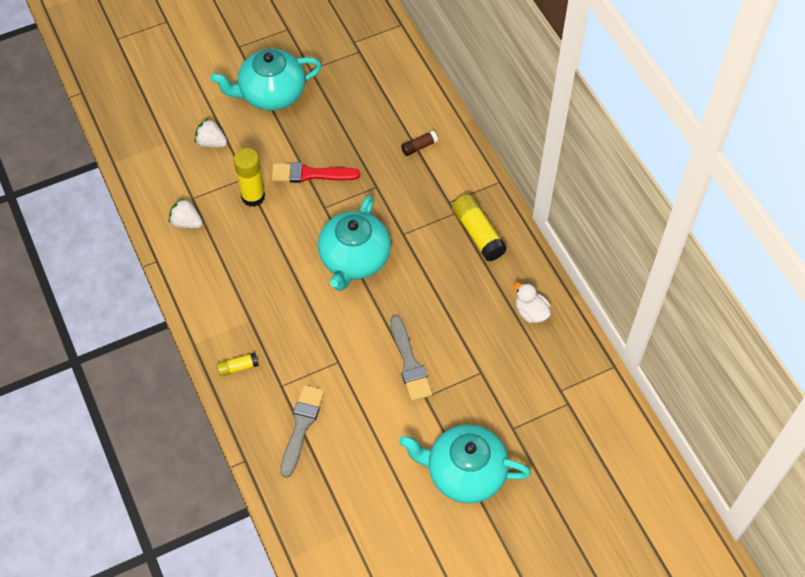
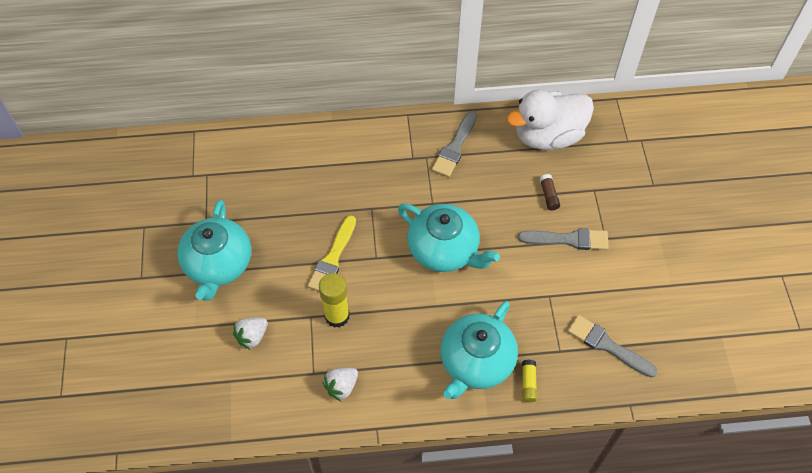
camera: 70 degrees left, 0 degrees up
red brush [272,162,360,183] -> yellow brush [307,215,356,291]
turquoise teapot [399,424,531,503] -> turquoise teapot moved to [440,301,518,399]
brown glue stick [401,130,438,156] -> brown glue stick moved to [540,174,560,210]
yellow glue stick [452,194,507,262] -> grey brush [432,110,477,177]
white duck [514,282,551,323] -> white duck [507,90,594,150], size x2.17

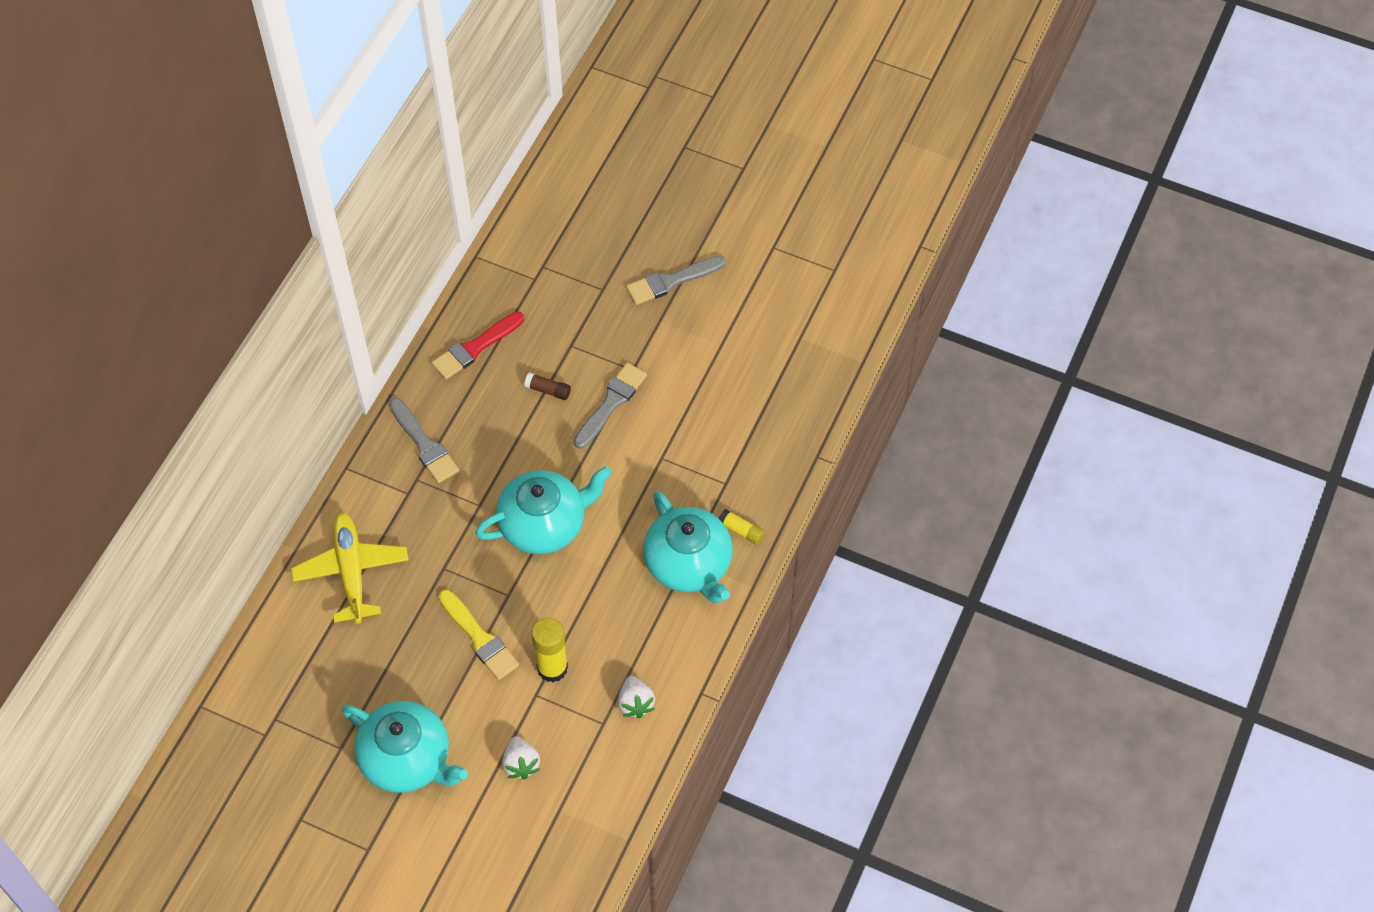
camera: 60 degrees left, 0 degrees up
white duck [507,90,594,150] -> red brush [432,312,524,379]
grey brush [567,315,658,378] -> grey brush moved to [626,256,726,305]
none -> yellow plane [291,513,408,624]

